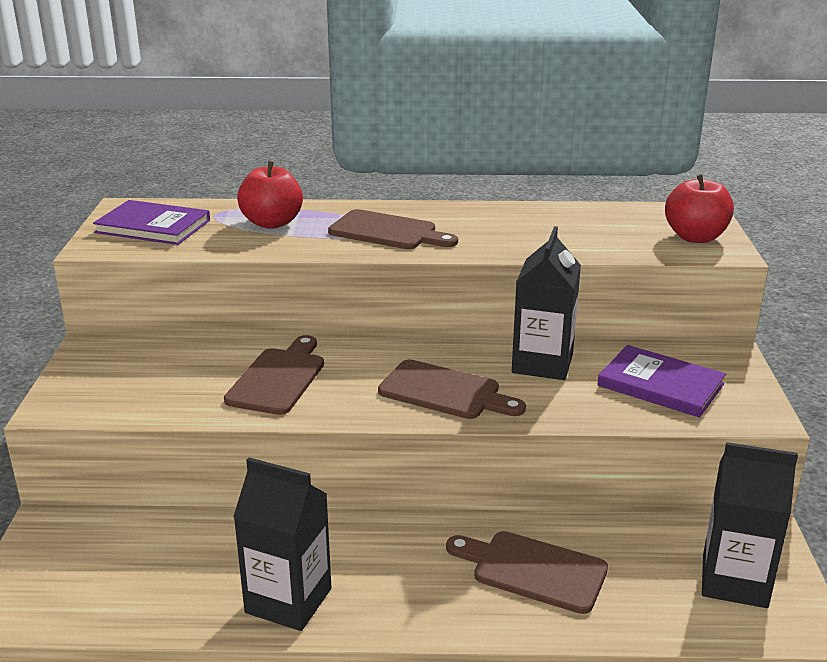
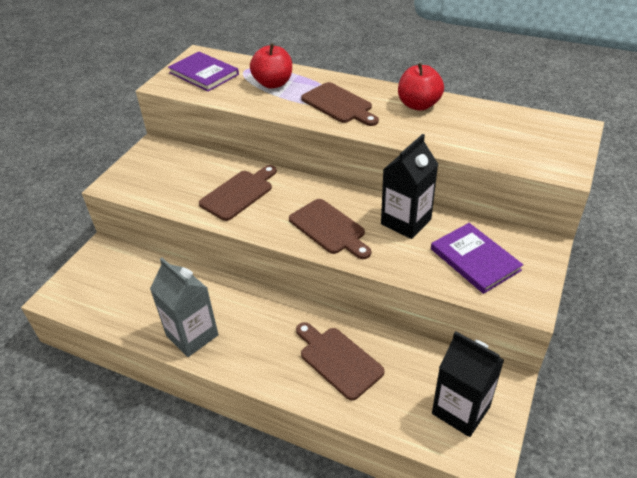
camera: 25 degrees right, 15 degrees up
black carton [233,457,332,631] -> grey carton [150,258,219,357]
red apple [665,174,734,243] -> red apple moved to [398,63,444,111]

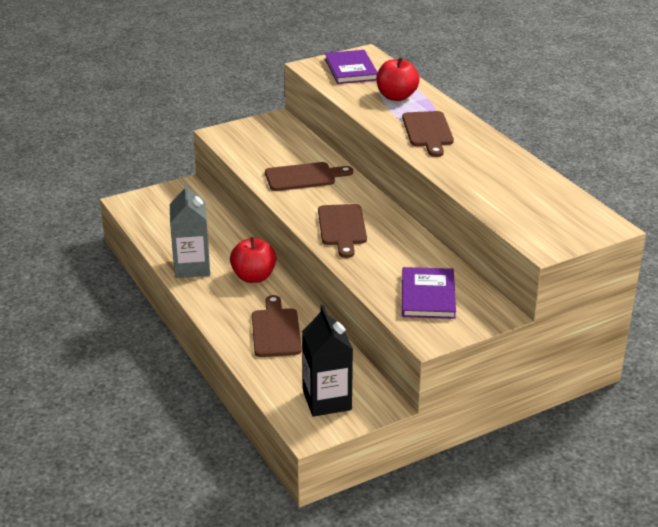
camera: 35 degrees right, 10 degrees down
black carton [381,134,438,239] -> none
red apple [398,63,444,111] -> red apple moved to [230,237,276,283]

